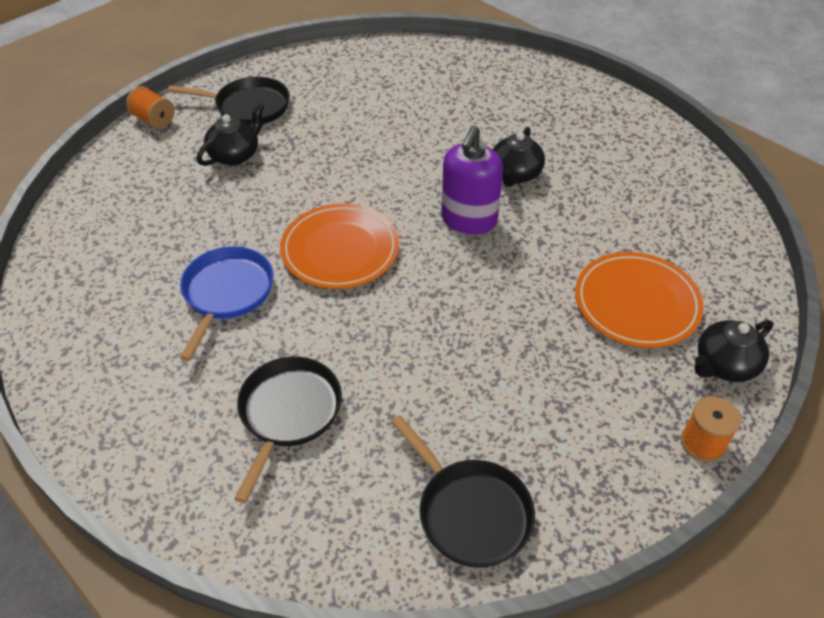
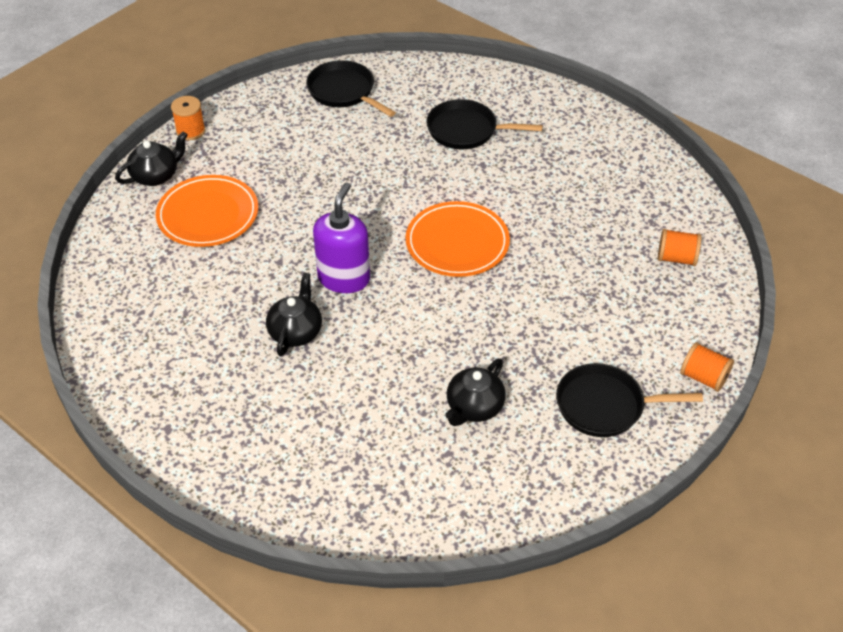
camera: 175 degrees right, 0 degrees up
blue pan [180,246,274,361] -> none
black teapot [197,103,264,166] -> black teapot moved to [445,359,506,426]
black pan [235,357,342,503] -> black pan turned 90 degrees clockwise [426,99,543,149]
none -> orange spool [658,229,701,266]

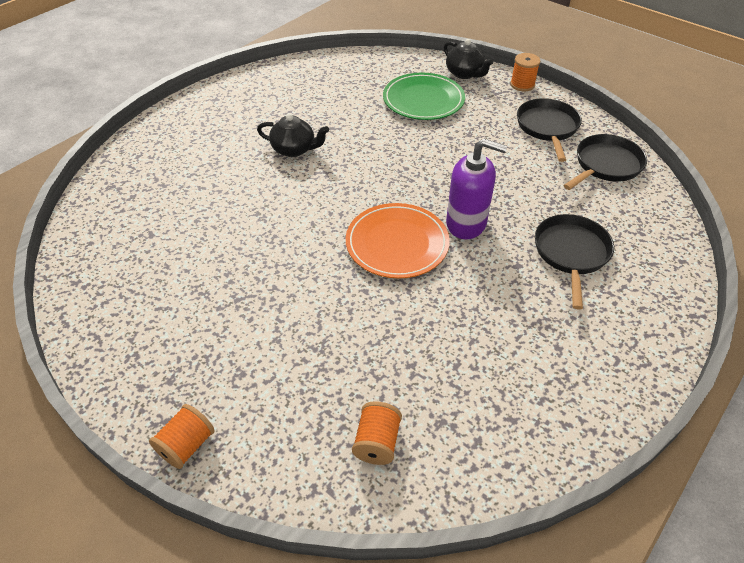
camera: 90 degrees right, 0 degrees up
orange plate [156,175,258,247] -> green plate [383,73,465,120]
purple soap dispenser [313,183,370,293] -> purple soap dispenser moved to [446,139,507,239]
black teapot [445,359,506,426] -> none
black pan [556,363,703,437] -> black pan moved to [517,98,582,162]

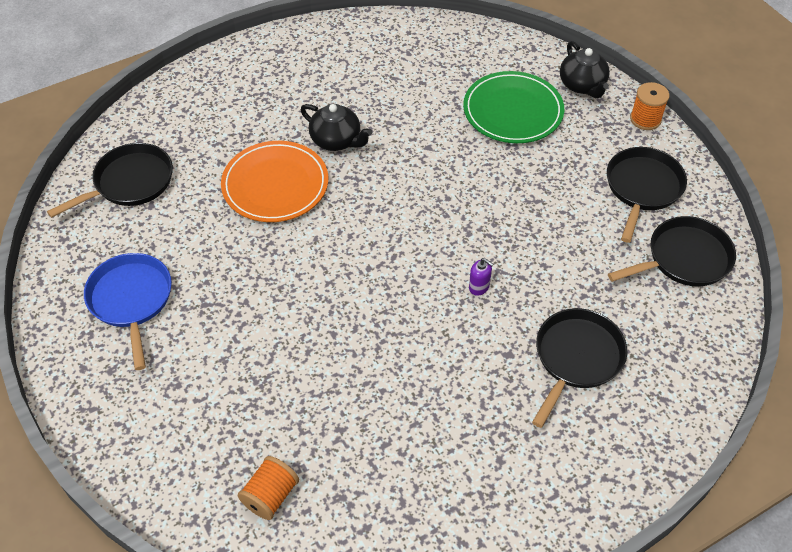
camera: 20 degrees right, 5 degrees up
orange spool [149,404,215,469] -> none
orange plate [346,203,450,278] -> orange plate moved to [221,141,328,222]
purple soap dispenser [446,139,507,239] -> purple soap dispenser [469,258,494,296], size x0.42
none -> black pan [47,143,173,218]
none -> blue pan [84,253,172,370]

